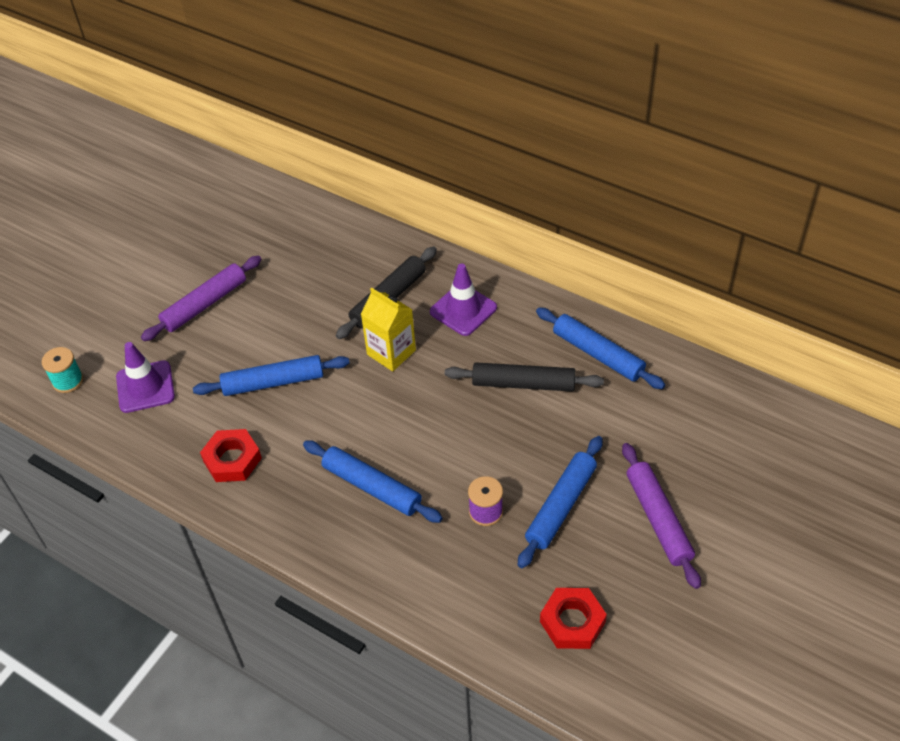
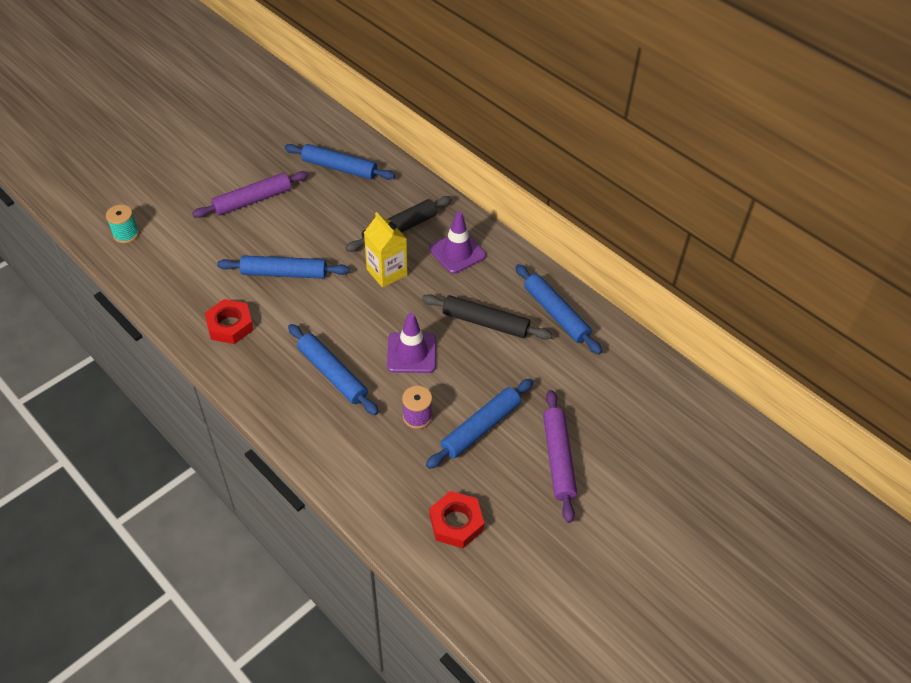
camera: 10 degrees right, 0 degrees up
purple traffic cone [116,342,175,413] -> purple traffic cone moved to [387,313,436,373]
none -> blue rolling pin [284,144,395,180]

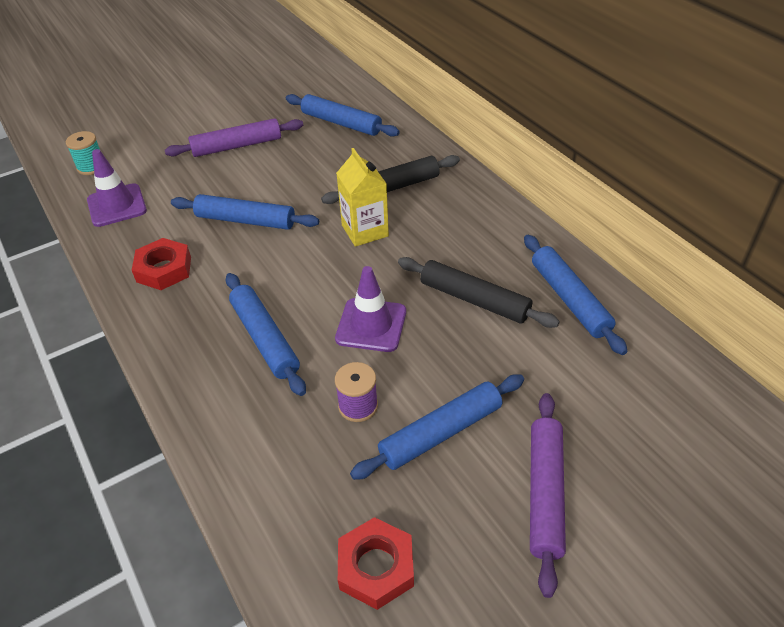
camera: 15 degrees right, 5 degrees down
purple traffic cone [429,211,486,274] -> purple traffic cone moved to [87,149,147,227]

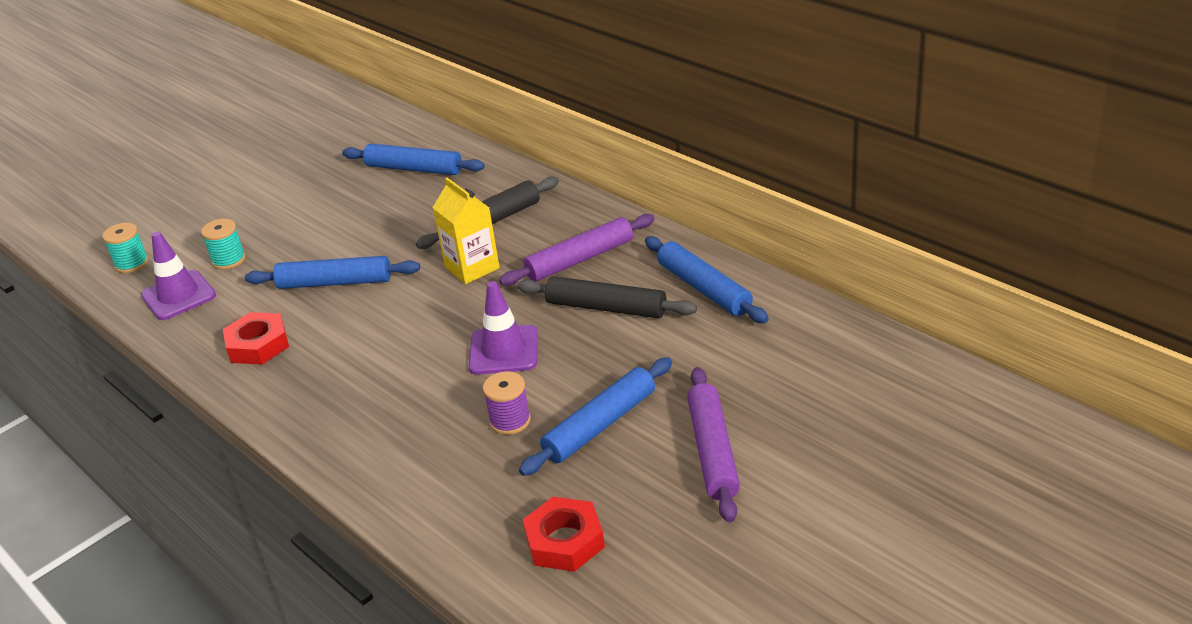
camera: 10 degrees left, 10 degrees down
purple rolling pin [165,118,303,157] -> purple rolling pin moved to [499,214,655,286]
blue rolling pin [226,273,306,396] -> none
none -> turquoise spool [201,219,246,270]

